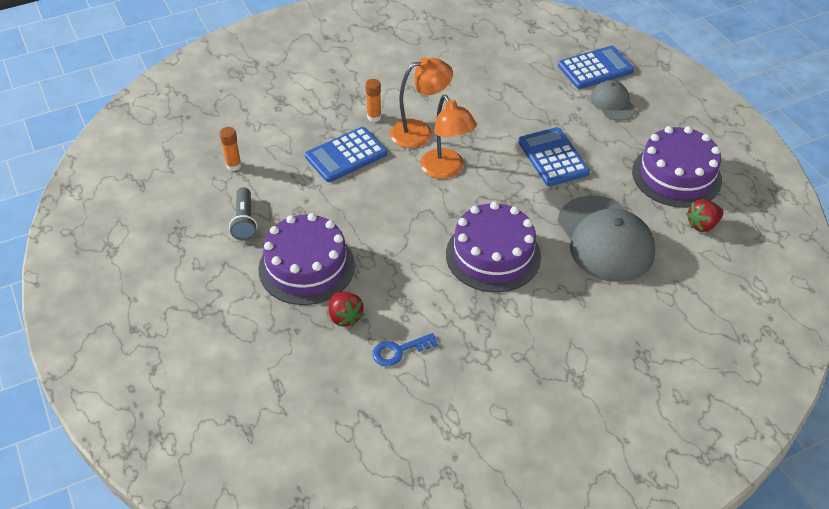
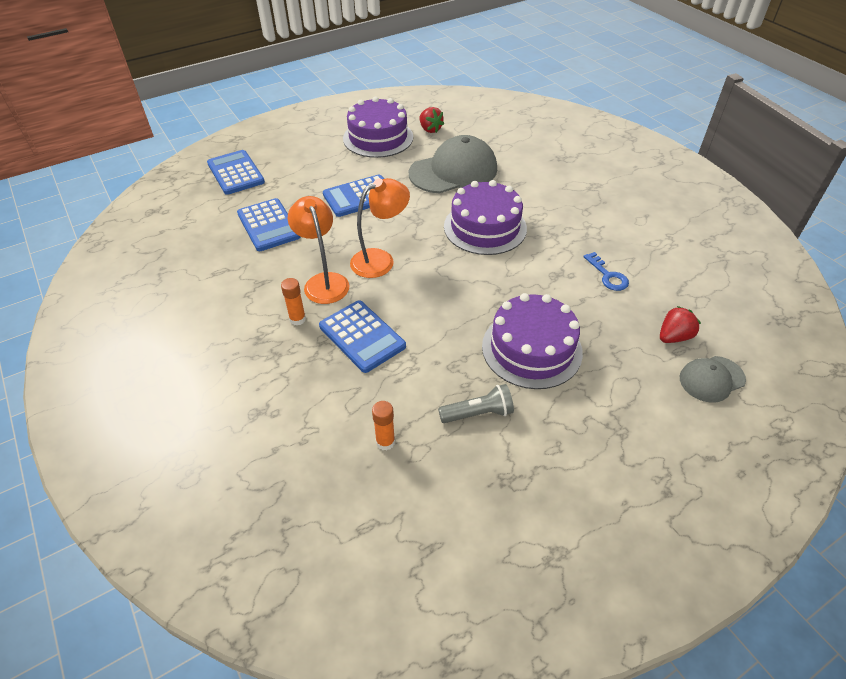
camera: 95 degrees left, 0 degrees up
red strawberry [329,292,364,327] -> red strawberry moved to [660,306,701,343]
grey cap [590,80,636,121] -> grey cap moved to [680,356,746,403]
none -> blue calculator [237,198,300,251]

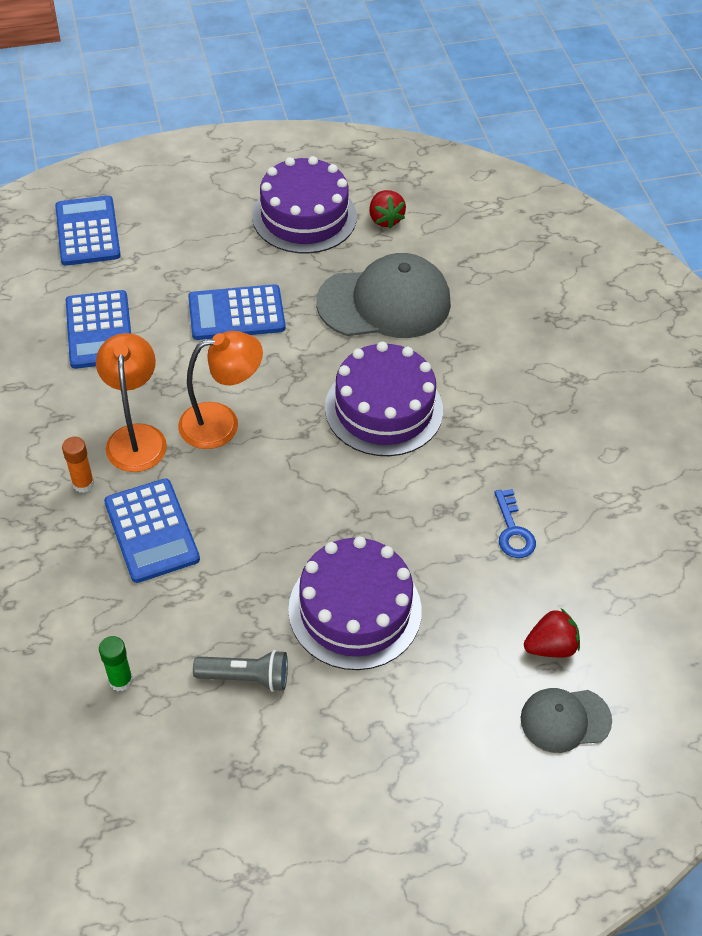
camera: 15 degrees right, 5 degrees up
orange glue stick [372,401,395,451] -> green glue stick [99,636,133,691]

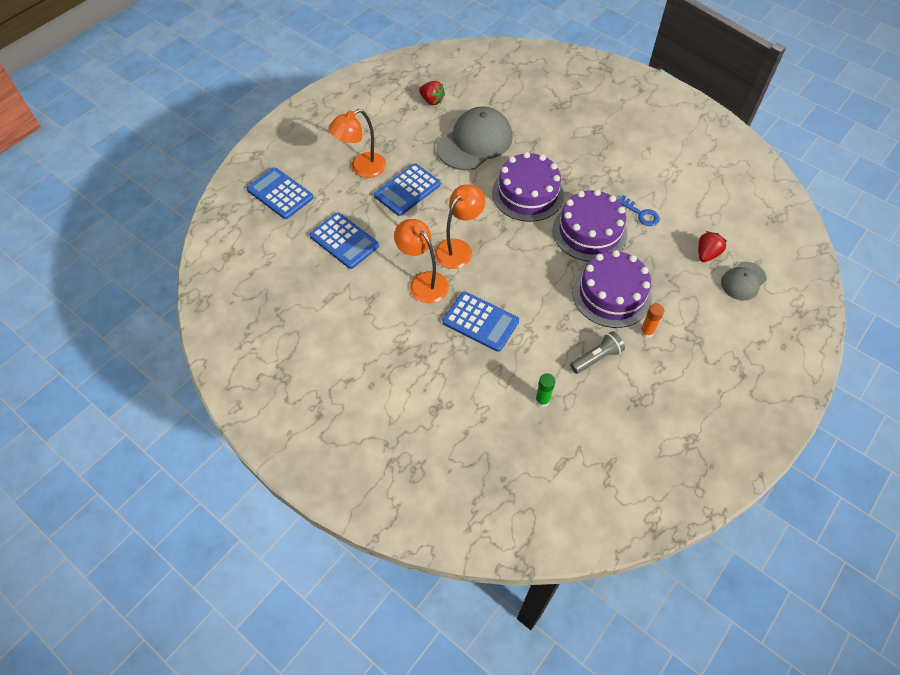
camera: 35 degrees left, 5 degrees up
orange glue stick [62,437,94,493] -> orange glue stick moved to [640,303,664,338]
purple cake [252,156,357,254] -> purple cake moved to [553,189,627,262]
none -> orange lamp [328,109,386,178]

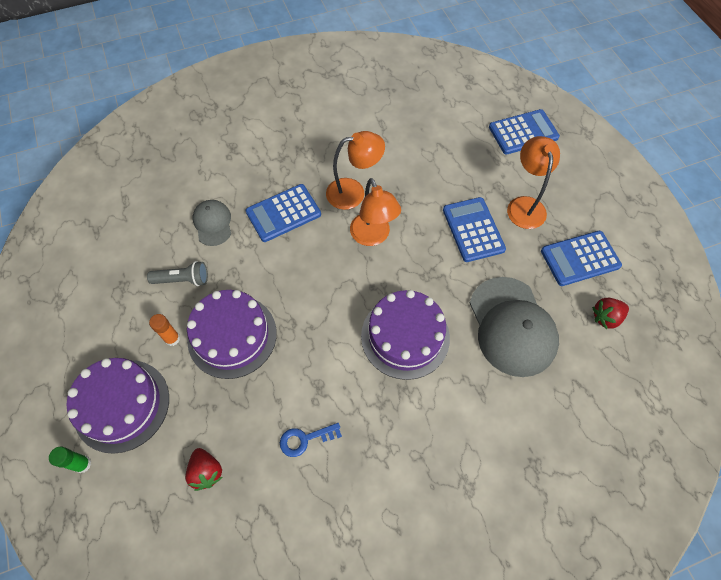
camera: 120 degrees right, 5 degrees up
blue calculator [309,212,379,269] -> blue calculator moved to [541,231,622,286]
green glue stick [535,373,556,407] -> green glue stick moved to [49,446,91,473]
purple cake [553,189,627,262] -> purple cake moved to [67,358,169,454]
grey flashlight [570,331,625,374] -> grey flashlight turned 90 degrees counterclockwise [147,261,208,286]
grey cap [721,262,767,301] -> grey cap moved to [193,200,231,246]

